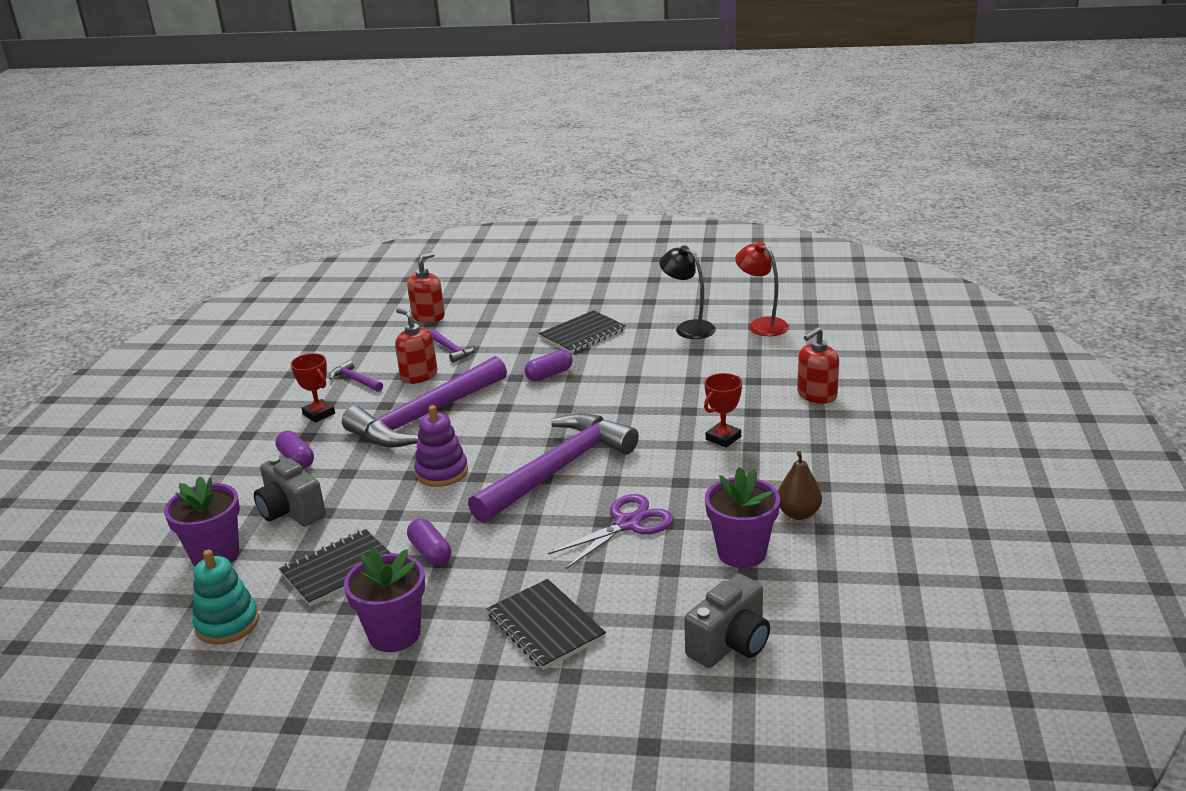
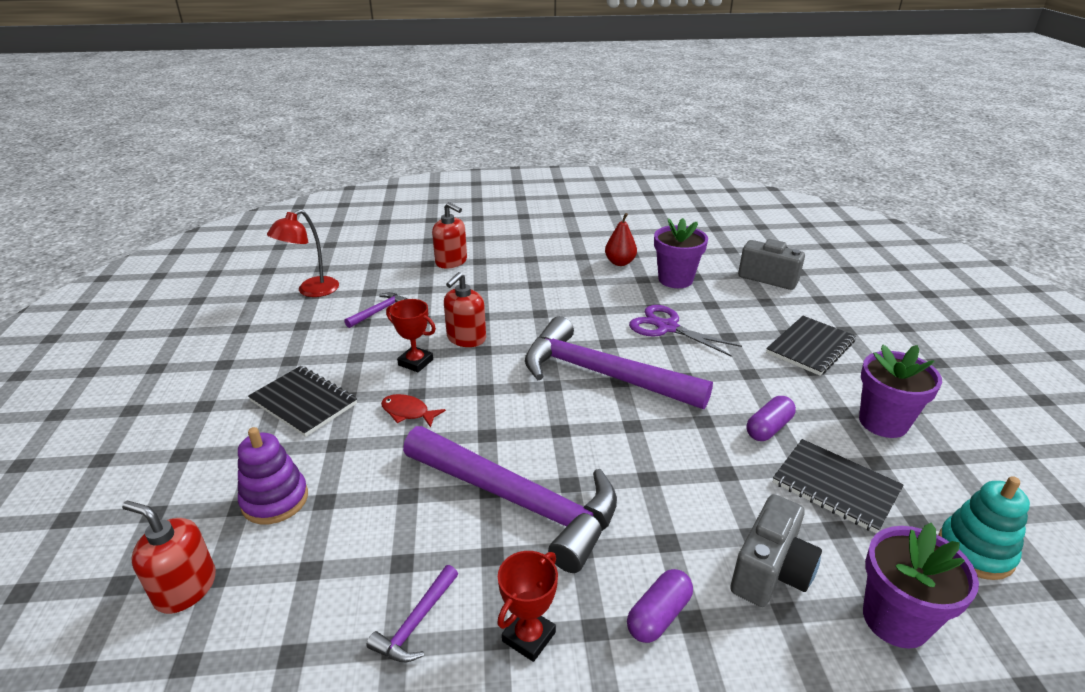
camera: 105 degrees left, 5 degrees up
red soap dispenser [395,308,437,384] -> red soap dispenser moved to [444,272,486,347]
purple stacking toy [414,405,468,487] -> purple stacking toy moved to [238,427,308,524]
purple hammer [430,330,475,363] -> purple hammer moved to [344,292,407,328]
purple capsule [524,350,573,381] -> red fish [381,394,446,428]
black lamp [660,245,716,339] -> none
red trophy [704,373,742,448] -> red trophy moved to [386,299,436,372]
brown pear [778,451,822,520] -> red pear [605,213,637,266]

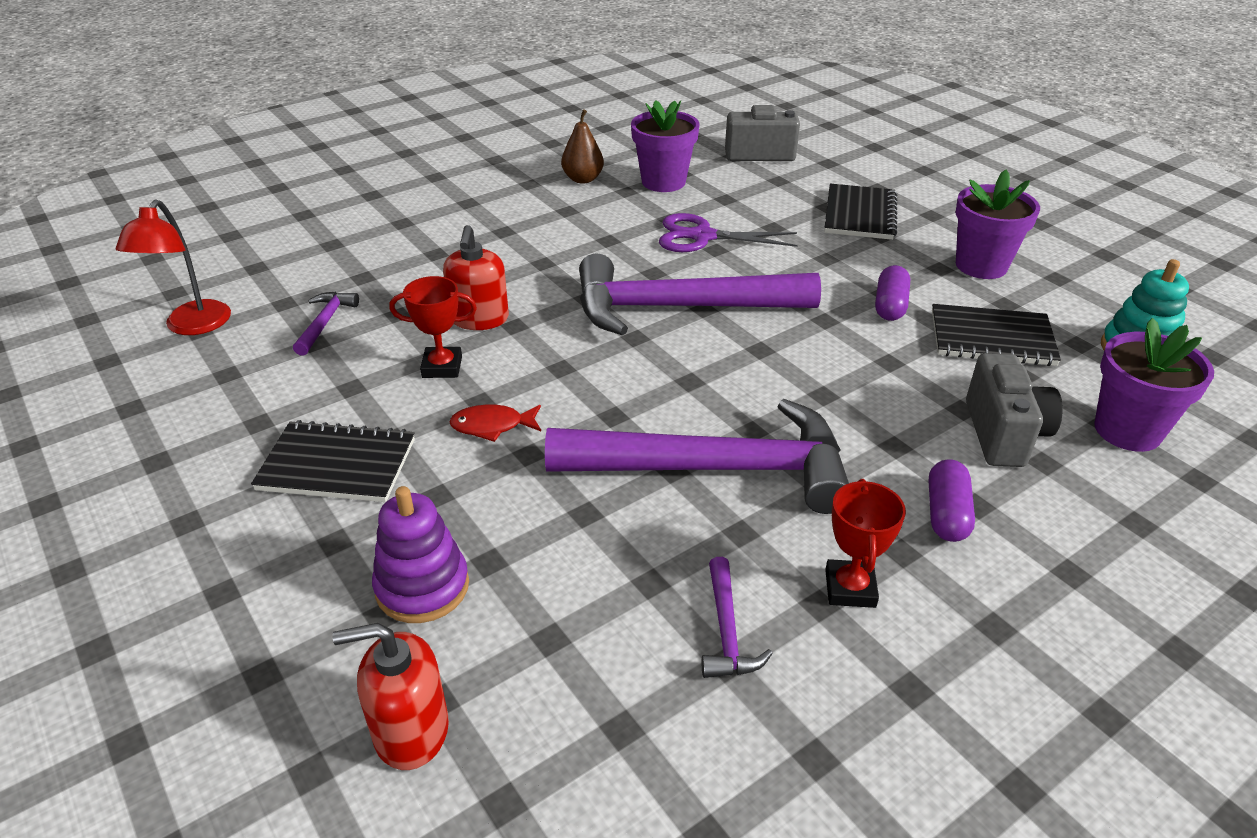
camera: 30 degrees left, 5 degrees up
red soap dispenser [432,202,467,269] -> none
red pear [605,213,637,266] -> brown pear [561,109,604,184]

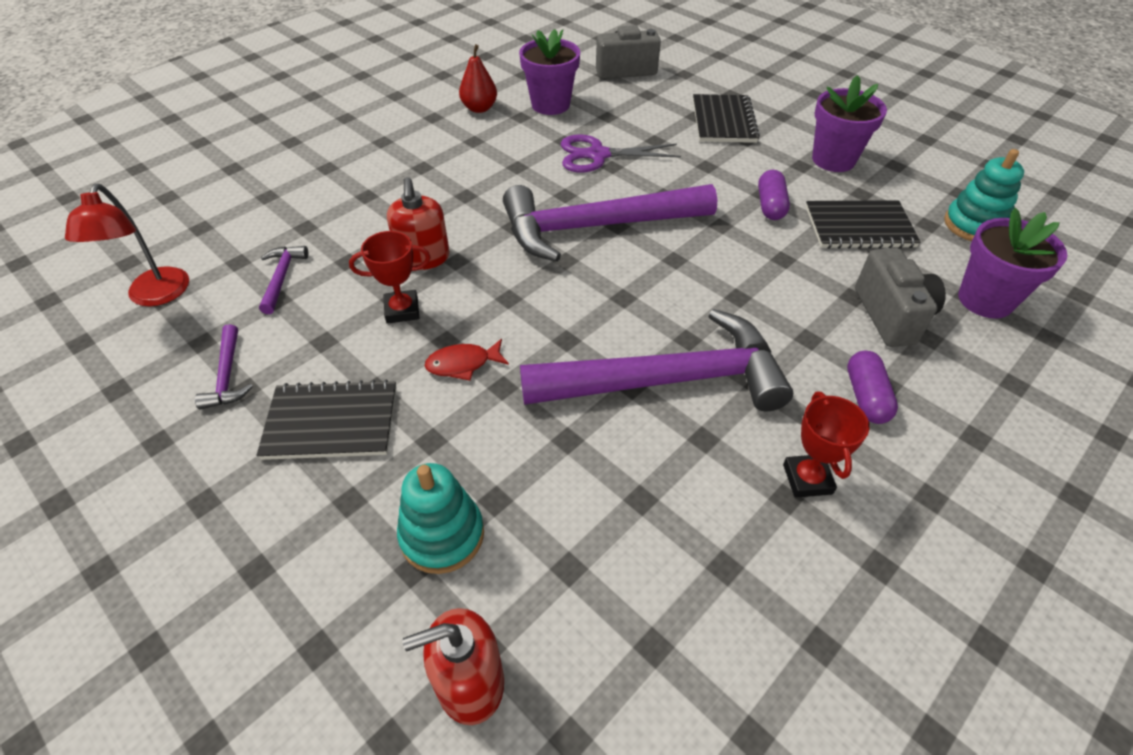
camera: 10 degrees left, 10 degrees up
purple stacking toy [372,486,469,623] -> turquoise stacking toy [397,463,484,574]
brown pear [561,109,604,184] -> red pear [459,44,497,113]
purple hammer [702,557,773,678] -> purple hammer moved to [195,324,253,410]

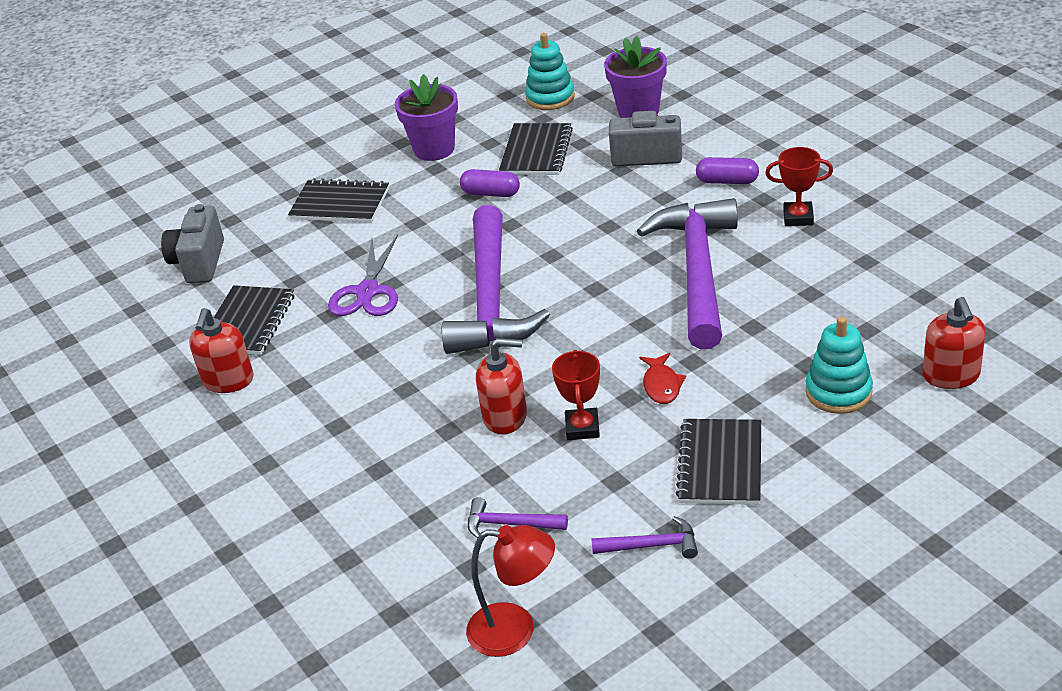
camera: 75 degrees left, 10 degrees down
red pear [459,44,497,113] -> red soap dispenser [189,308,254,393]
purple flower pot [519,29,580,115] -> black notebook [214,285,294,355]

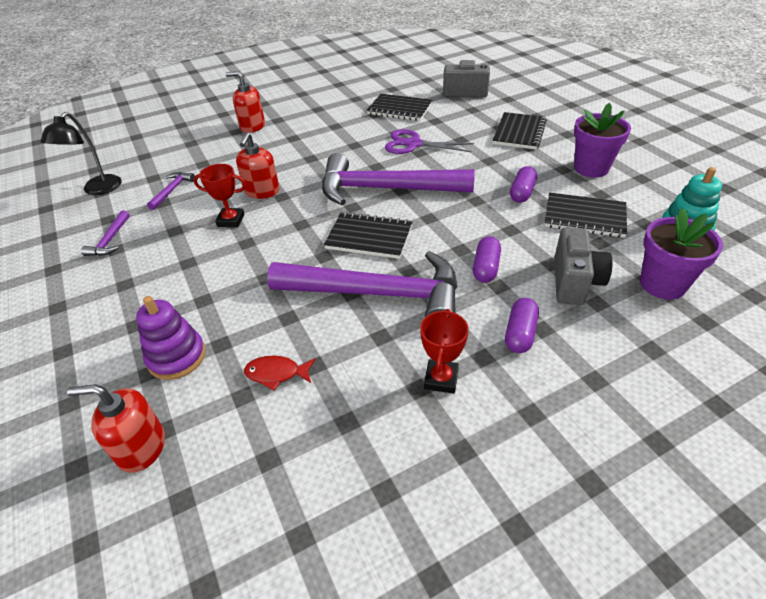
camera: 95 degrees right, 5 degrees up
red soap dispenser [189,308,254,393] -> red soap dispenser moved to [225,71,265,133]
red lamp [466,525,555,657] -> black lamp [41,112,122,195]
red fish [639,353,686,404] -> red fish moved to [244,356,315,390]
black notebook [676,419,761,505] -> black notebook moved to [324,212,412,259]
turquoise stacking toy [805,317,873,414] -> purple stacking toy [136,296,206,380]
none -> purple capsule [473,236,501,283]

